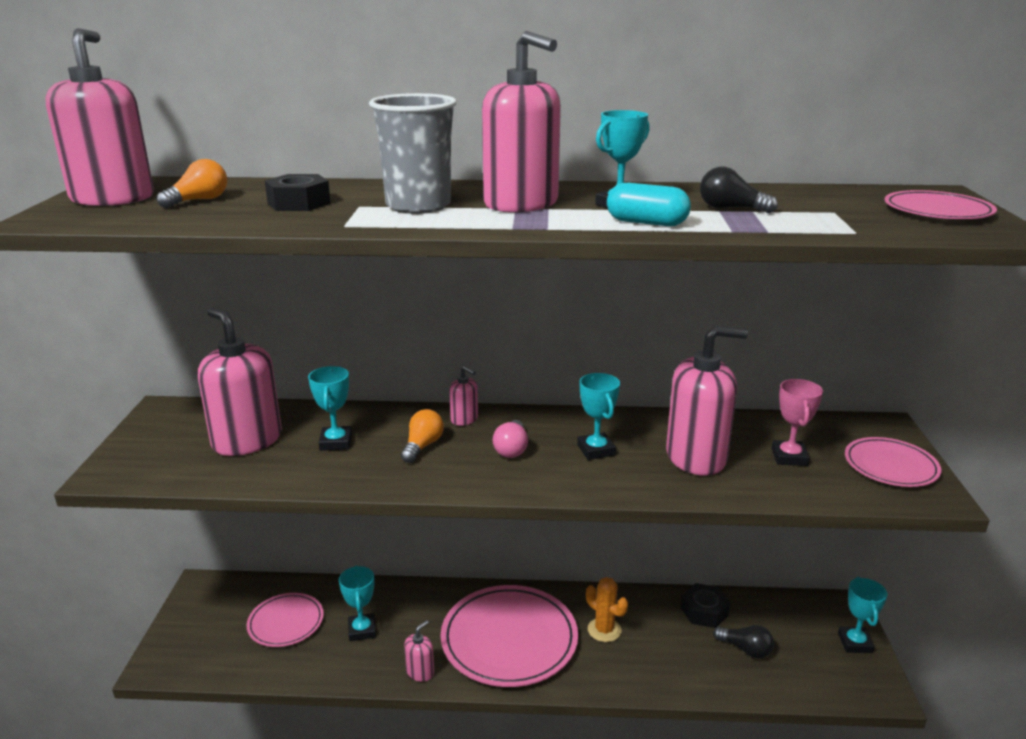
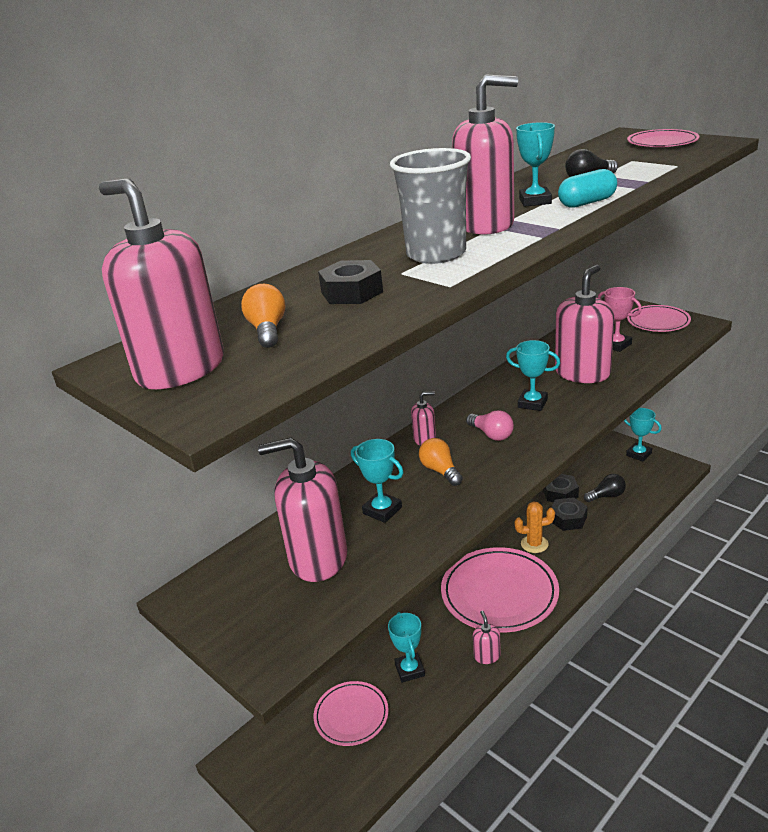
camera: 45 degrees left, 5 degrees up
turquoise trophy [339,565,376,641] -> turquoise trophy turned 45 degrees clockwise [388,612,425,683]
none -> black nut [551,497,588,531]

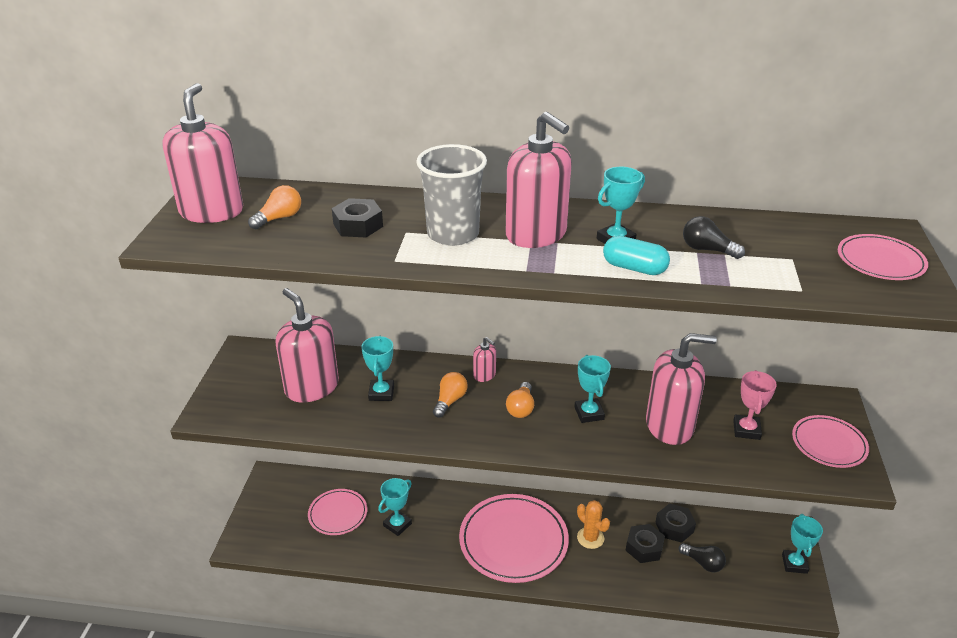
camera: 50 degrees right, 5 degrees up
pink light bulb [466,410,514,441] -> orange light bulb [506,382,534,418]
pink soap dispenser [473,610,501,664] -> none

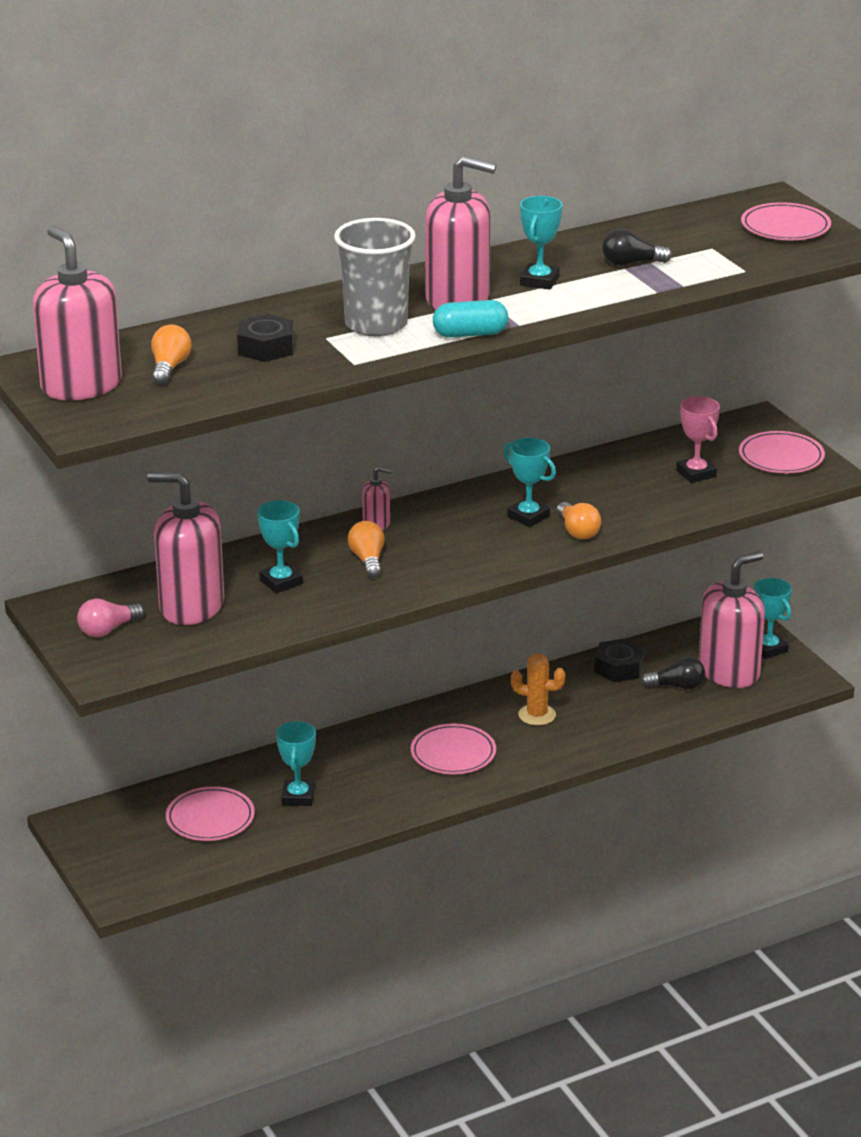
camera: 35 degrees left, 5 degrees down
pink plate [459,494,569,583] -> pink plate [411,724,496,774], size x0.56
orange light bulb [506,382,534,418] -> orange light bulb moved to [557,502,601,539]
turquoise capsule [603,236,670,275] -> turquoise capsule moved to [433,300,508,338]
black nut [625,524,665,563] -> none
pink soap dispenser [646,333,717,445] -> pink soap dispenser moved to [698,551,765,688]
none -> pink light bulb [77,598,145,637]

